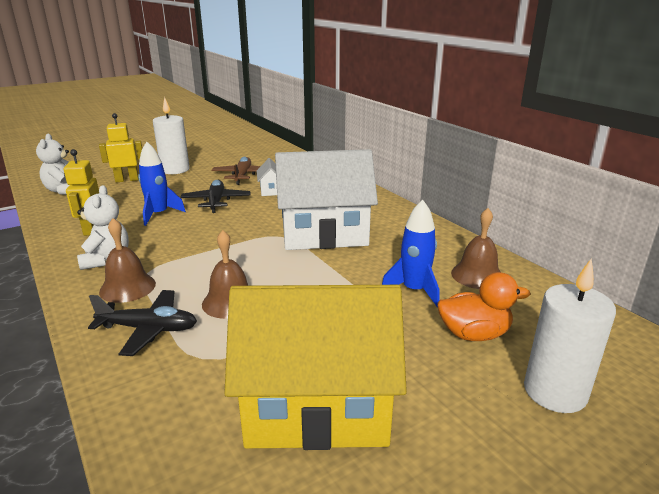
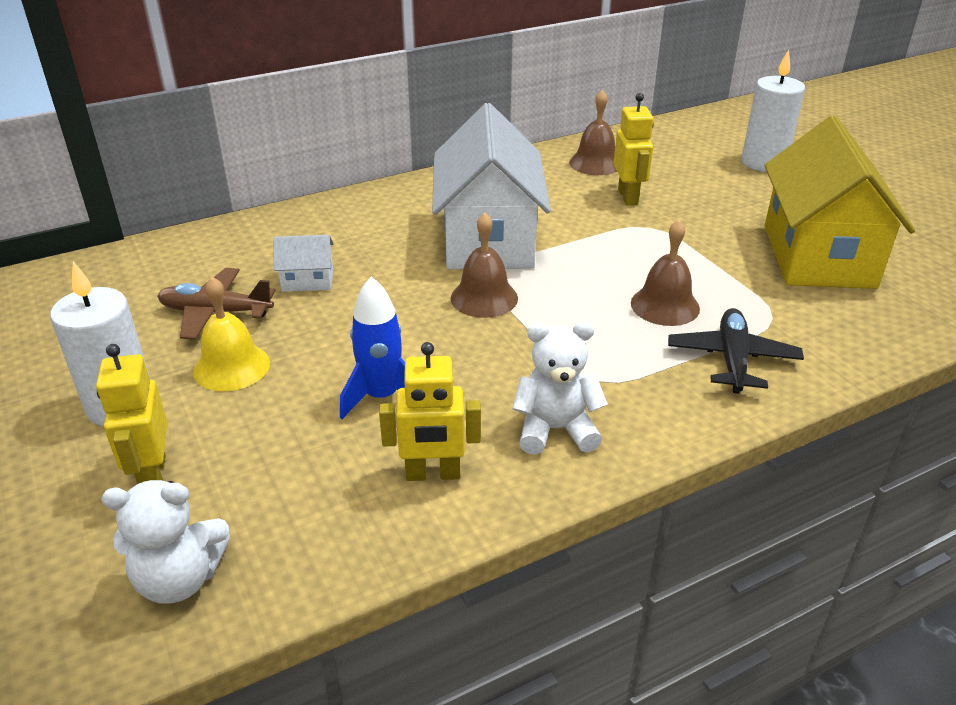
camera: 85 degrees left, 10 degrees up
brown bell [99,218,156,303] -> brown bell moved to [451,212,518,318]
black plane [180,180,251,213] -> none
blue rocket [382,199,440,307] -> yellow robot [614,93,654,205]
orange duck [437,272,531,341] -> none
none -> yellow bell [193,277,270,391]

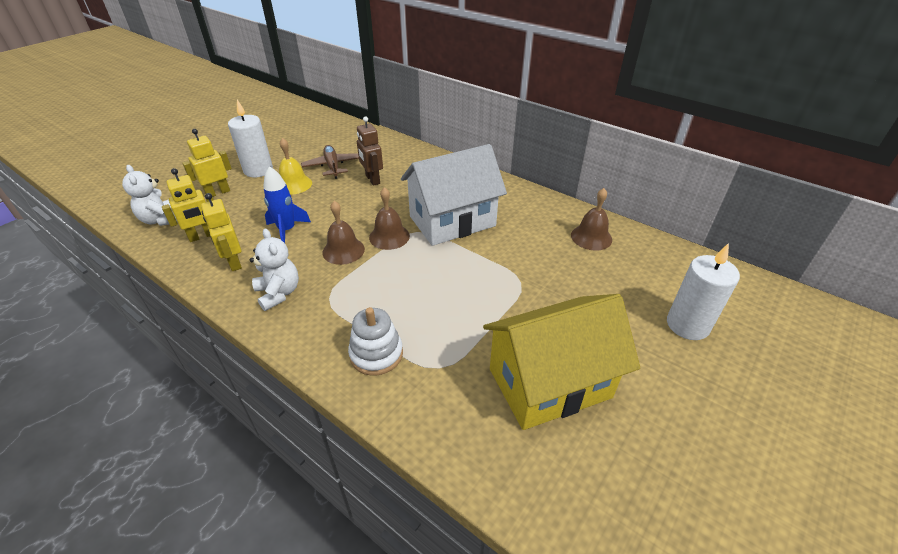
camera: 65 degrees right, 5 degrees up
white house [273,235,334,292] -> brown robot [357,116,383,186]
yellow robot [614,93,654,205] -> yellow robot moved to [162,168,214,242]
brown bell [631,220,700,326] -> brown bell moved to [322,201,365,265]
black plane [668,308,804,394] -> white stacking toy [348,307,403,376]

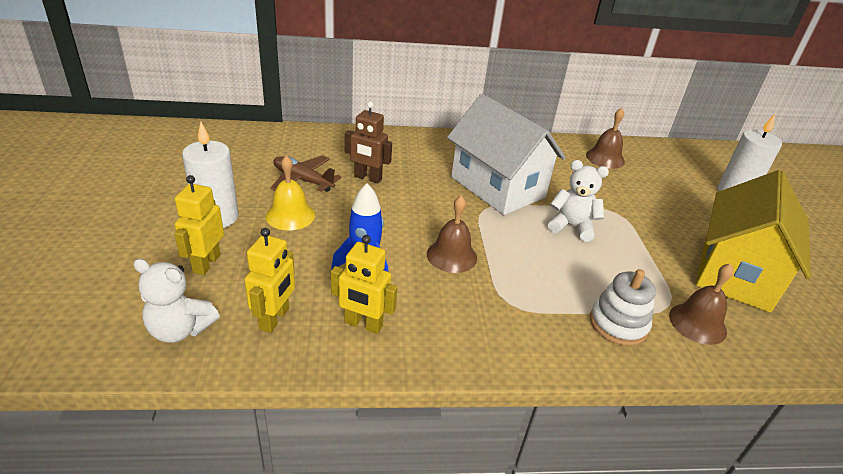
camera: 45 degrees left, 5 degrees down
white teddy bear [250,228,299,311] -> white teddy bear moved to [548,160,609,242]
brown bell [369,187,410,250] -> brown bell moved to [669,263,734,345]
white house [401,144,507,246] -> white house turned 60 degrees counterclockwise [447,94,566,215]

